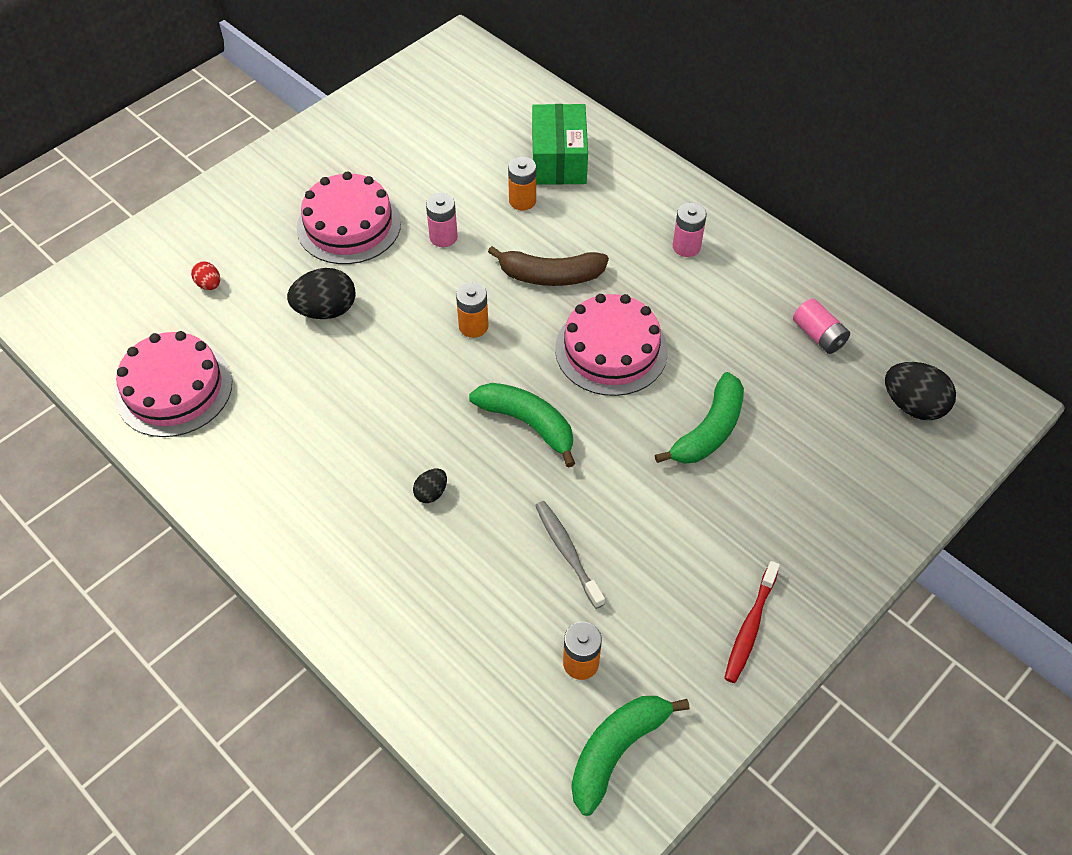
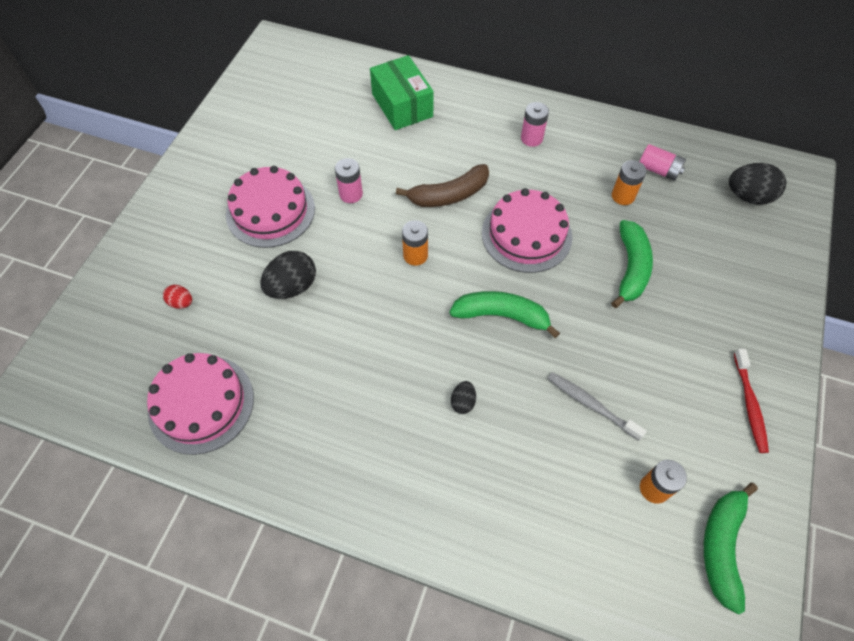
camera: 25 degrees left, 5 degrees up
orange battery [508,157,536,210] -> orange battery moved to [612,160,646,205]

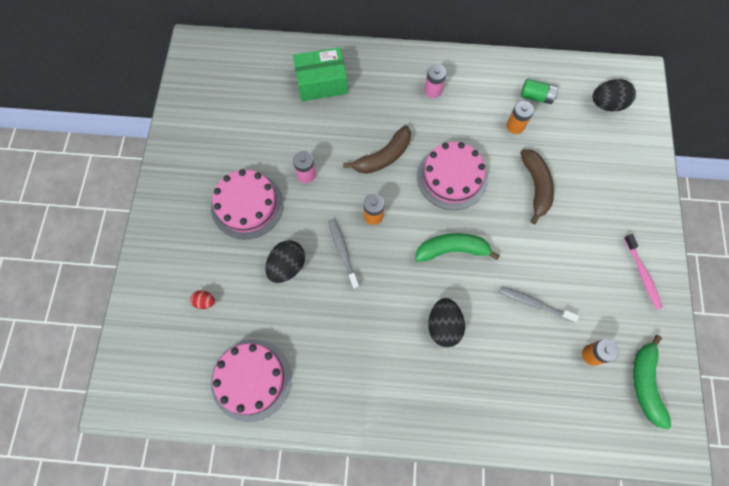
camera: 15 degrees left, 10 degrees up
green box [370,55,434,130] -> green box turned 60 degrees counterclockwise [293,47,348,101]
black egg [451,381,476,414] -> black egg [428,298,465,347], size x1.90
green banana [611,220,653,308] -> brown banana [520,149,554,224]
pink battery [639,144,686,181] -> green battery [521,79,558,104]
red toothbrush [734,349,769,453] -> pink toothbrush [624,234,663,309]
none -> grey toothbrush [328,219,359,289]

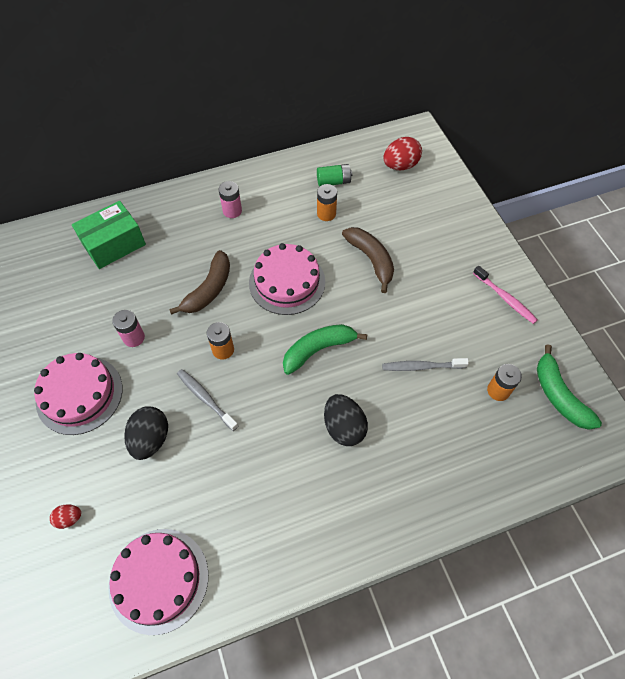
camera: 25 degrees left, 10 degrees down
black egg [593,79,636,112] -> red egg [383,137,422,170]

